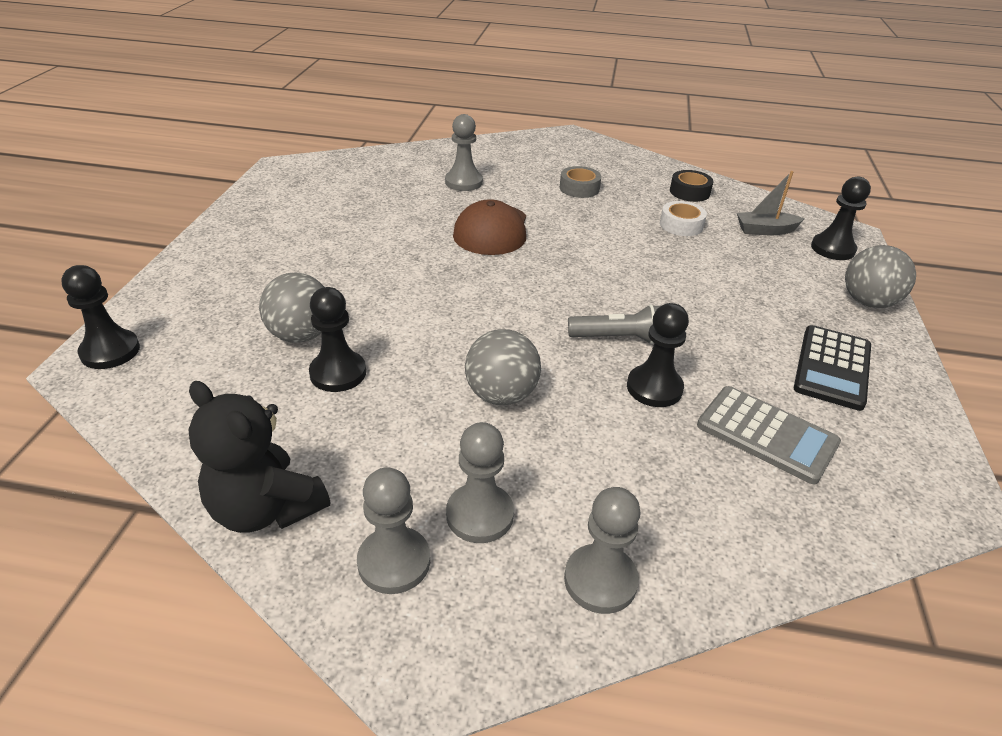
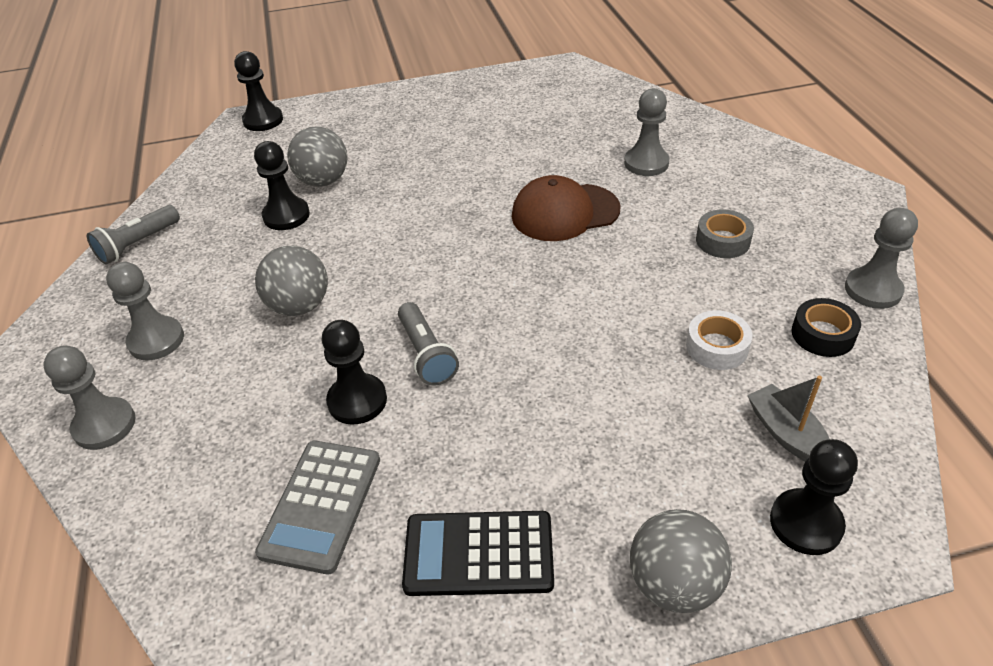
camera: 70 degrees right, 5 degrees up
black teddy bear [188,381,330,533] -> grey flashlight [87,205,180,265]
grey pawn [357,467,430,594] -> grey pawn moved to [845,208,918,309]

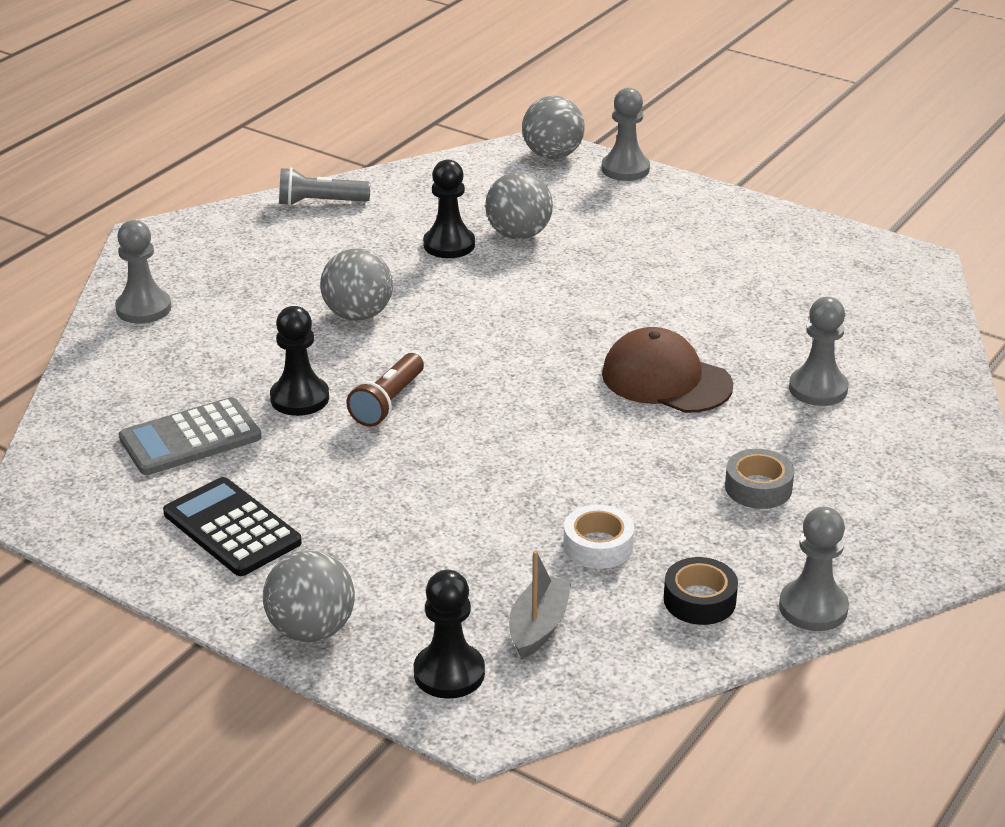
camera: 45 degrees right, 10 degrees down
grey pawn [106,262,184,360] -> grey pawn moved to [601,88,650,181]
black pawn [234,51,283,131] -> grey ball [522,96,585,159]
grey flashlight [398,302,459,386] -> brown flashlight [346,353,424,427]

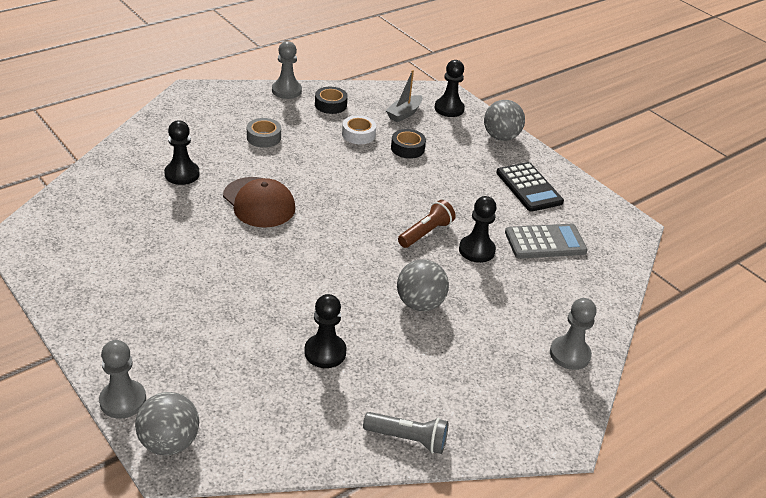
camera: 165 degrees left, 5 degrees up
grey ball [485,171,553,239] -> none
grey pawn [789,297,848,406] -> black pawn [164,120,200,185]
none -> black tape [391,129,426,159]

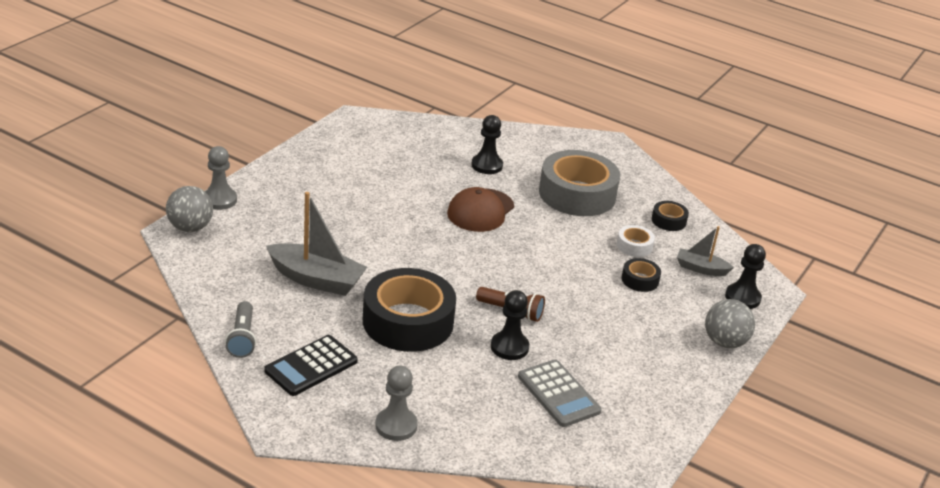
camera: 70 degrees right, 5 degrees down
grey tape [247,118,281,148] -> grey tape [539,150,620,216], size x2.26
grey pawn [272,41,302,99] -> none
black pawn [304,294,347,368] -> grey boat [266,192,367,296]
grey ball [397,259,449,311] -> black tape [363,268,456,352]
black calculator [496,162,564,212] -> black calculator moved to [264,335,358,396]

